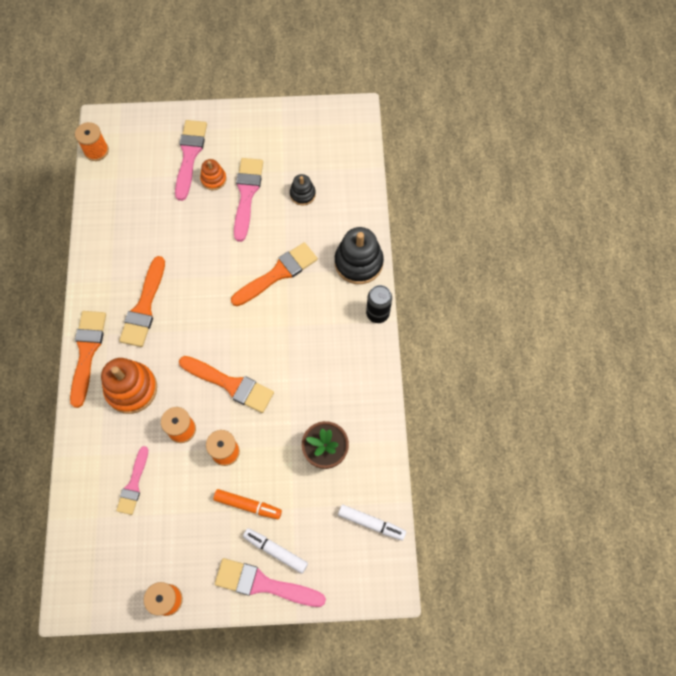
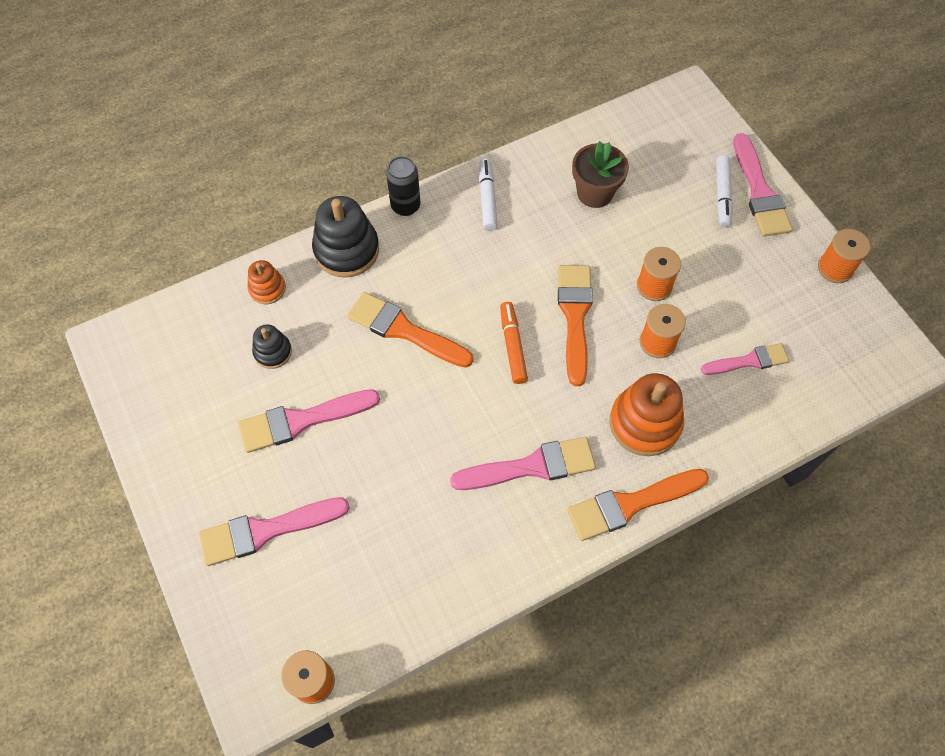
camera: 115 degrees left, 5 degrees down
orange brush [119,256,165,347] -> pink brush [450,437,596,490]
orange stacking toy [200,159,227,190] -> orange stacking toy moved to [248,260,286,304]
orange marker [213,489,282,519] -> orange marker moved to [500,302,528,384]
white marker [338,505,406,541] -> white marker moved to [479,159,498,231]

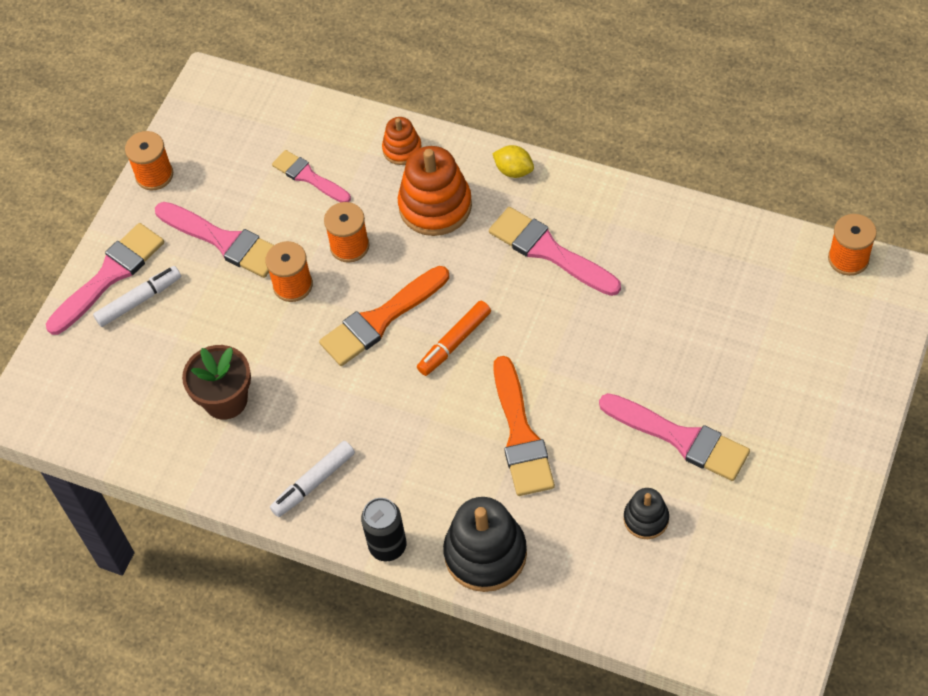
camera: 125 degrees left, 5 degrees down
pink brush [199,497,350,566] -> pink brush moved to [155,202,274,278]
orange stacking toy [248,260,286,304] -> orange stacking toy moved to [382,117,422,165]
orange brush [567,469,709,541] -> yellow lemon [492,145,534,178]

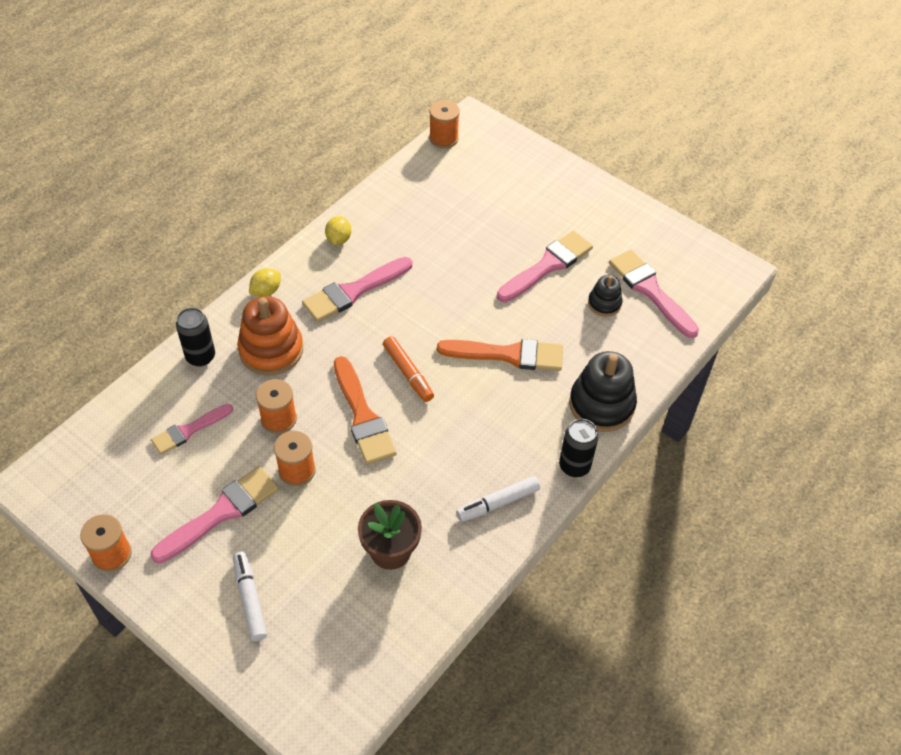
camera: 80 degrees left, 5 degrees down
pink brush [46,223,164,335] -> pink brush moved to [609,250,699,338]
white marker [270,441,355,517] -> white marker turned 90 degrees clockwise [456,476,540,522]
orange stacking toy [382,117,422,165] -> black can [176,308,215,367]
none -> yellow lemon [325,216,351,245]

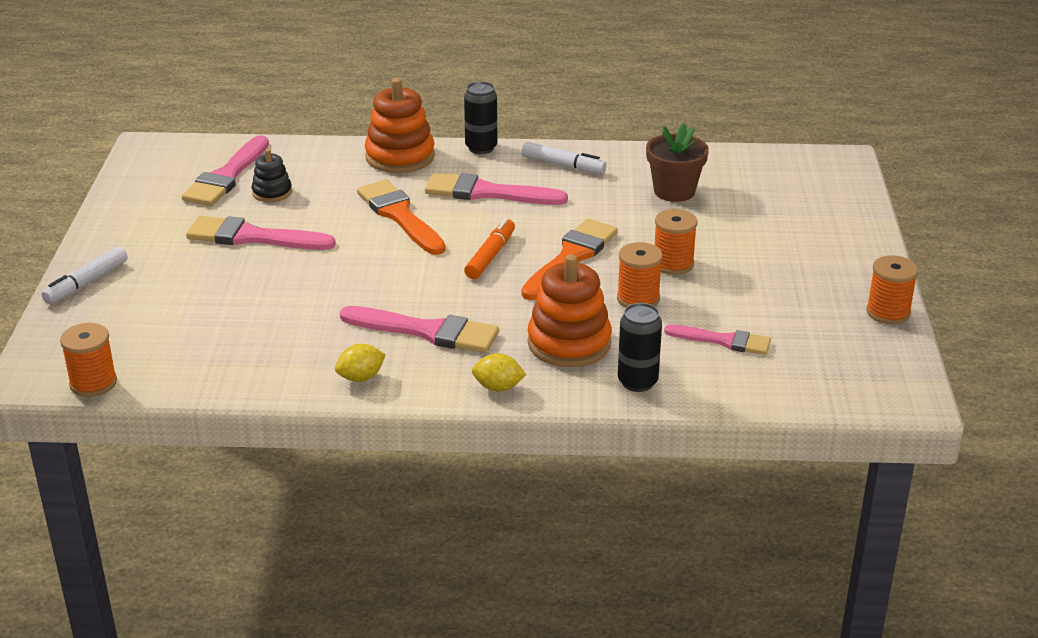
camera: 125 degrees left, 20 degrees down
pink brush [151,466,279,564] -> pink brush moved to [425,173,568,205]
white marker [233,552,267,641] -> white marker moved to [42,247,127,304]
black stacking toy [569,351,637,432] -> orange stacking toy [365,78,435,173]

